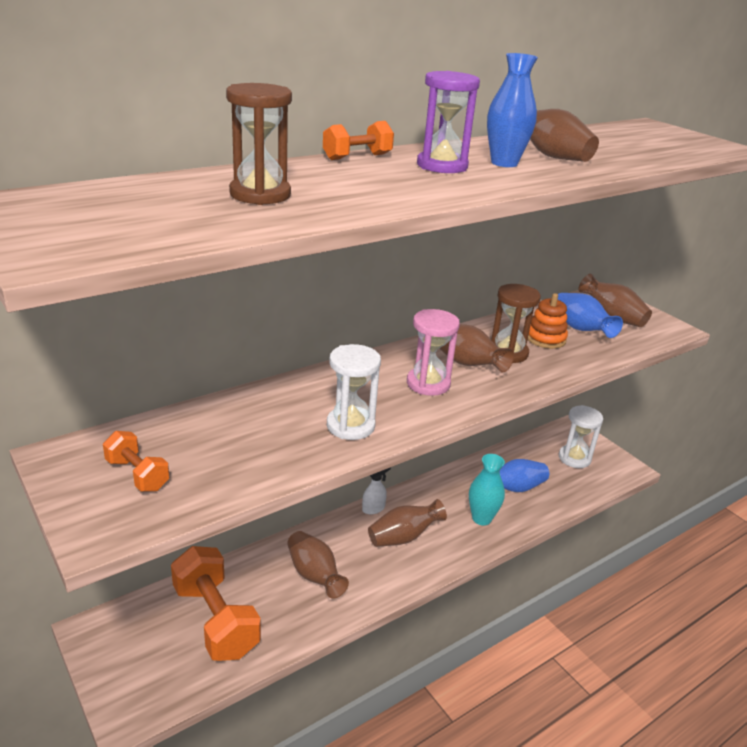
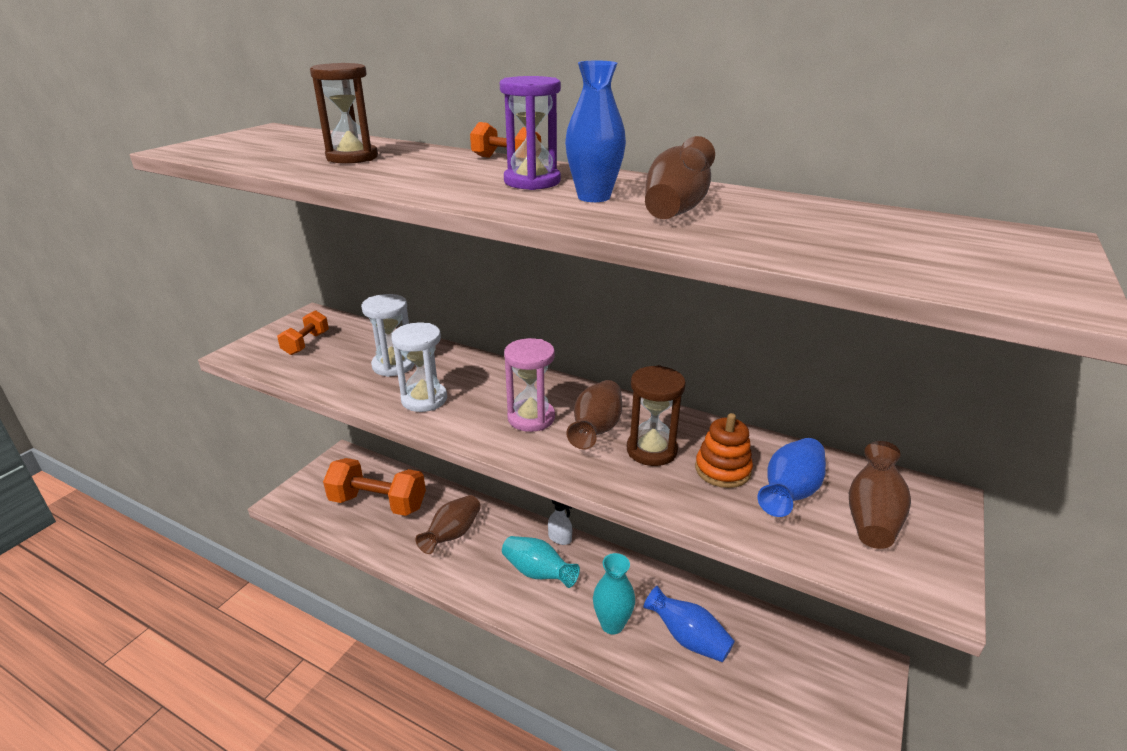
camera: 65 degrees right, 0 degrees up
orange dumbbell [171,546,261,661] -> orange dumbbell turned 75 degrees clockwise [323,458,426,516]
brown vase [368,499,447,547] -> turquoise vase [502,536,580,588]
white hourglass [559,405,603,468] -> white hourglass moved to [361,294,414,377]

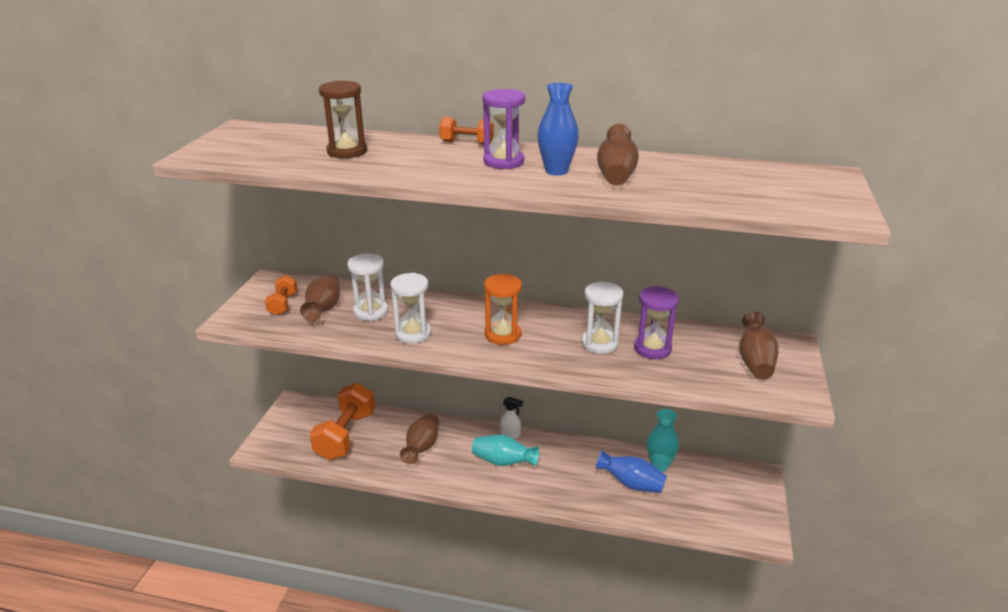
camera: 15 degrees left, 0 degrees up
orange dumbbell [323,458,426,516] -> orange dumbbell turned 75 degrees counterclockwise [310,383,375,460]
pink hourglass [504,338,555,432] -> orange hourglass [484,274,522,345]
brown vase [566,380,622,449] -> brown vase moved to [300,275,340,321]
turquoise vase [593,553,635,635] -> turquoise vase moved to [647,409,679,472]
brown hourglass [627,365,686,466] -> white hourglass [581,281,624,354]
orange stacking toy [695,413,753,488] -> purple hourglass [634,286,679,359]
blue vase [757,438,826,517] -> none

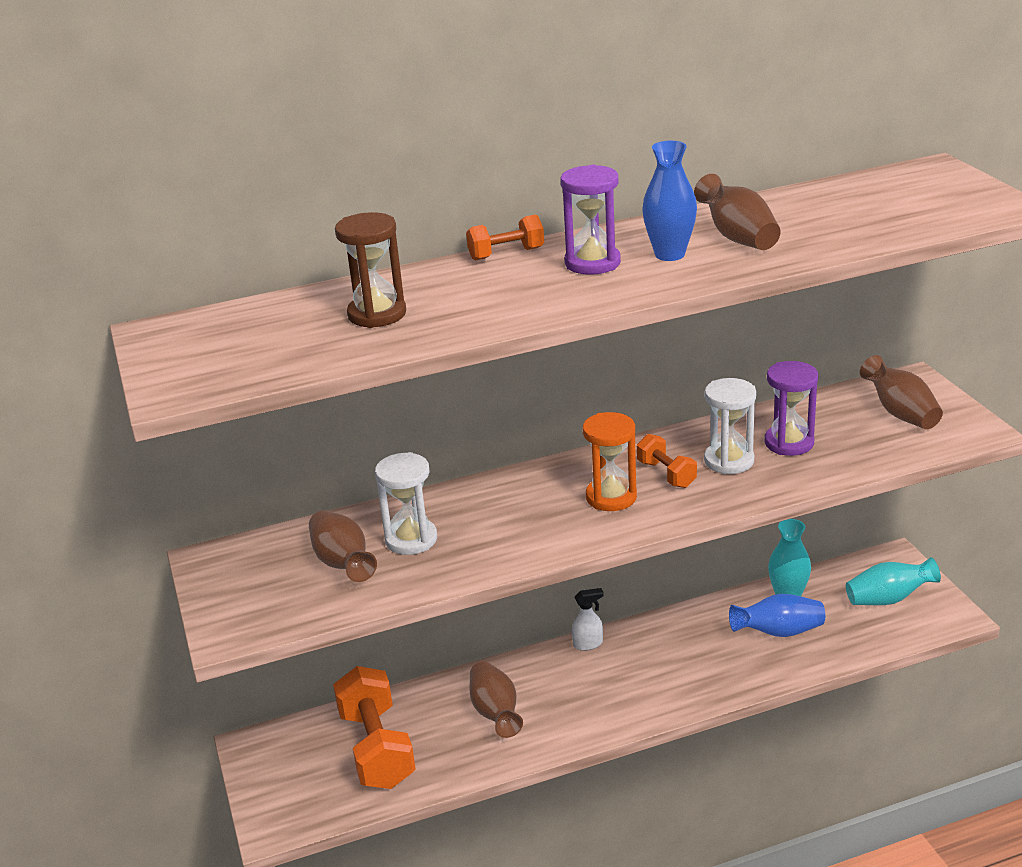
camera: 30 degrees left, 0 degrees up
orange dumbbell [265,275,297,316] -> orange dumbbell moved to [637,434,697,488]
white hourglass [390,273,431,344] -> none
turquoise vase [472,435,539,466] -> turquoise vase moved to [846,557,941,605]

